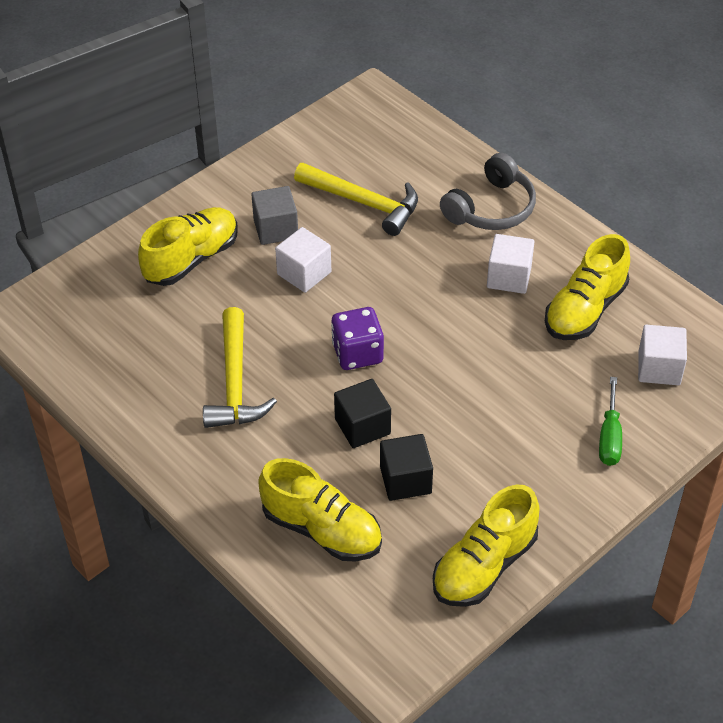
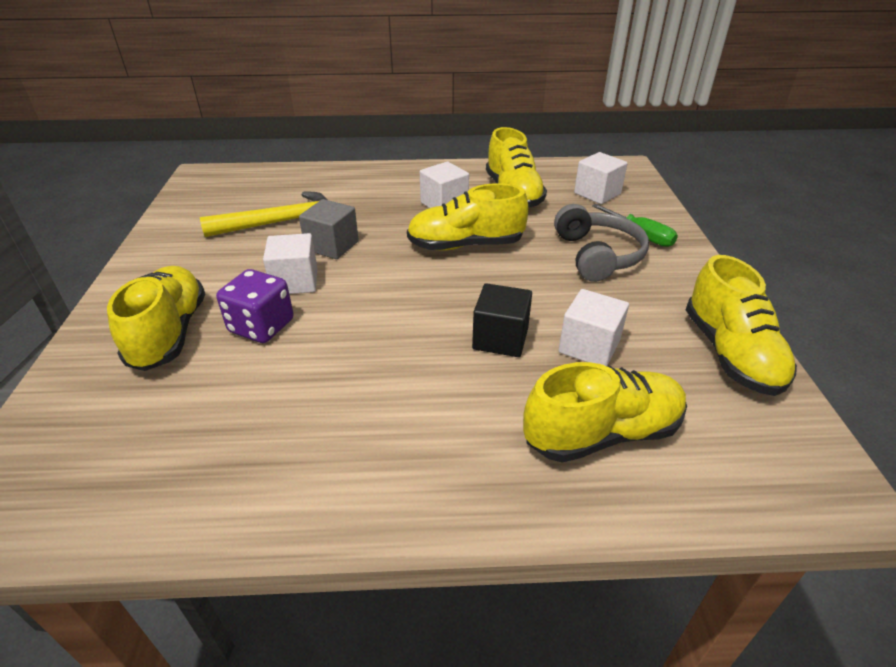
camera: 50 degrees left, 10 degrees down
yellow hammer [203,307,277,428] -> none
grey cube [251,186,298,245] -> grey cube moved to [299,199,359,259]
purple dice [331,307,384,370] -> purple dice moved to [216,269,294,343]
black cube [380,434,433,501] -> white cube [558,289,629,366]
grey headphones [440,153,536,230] -> grey headphones moved to [554,204,649,282]
none -> yellow shoe [407,183,528,251]

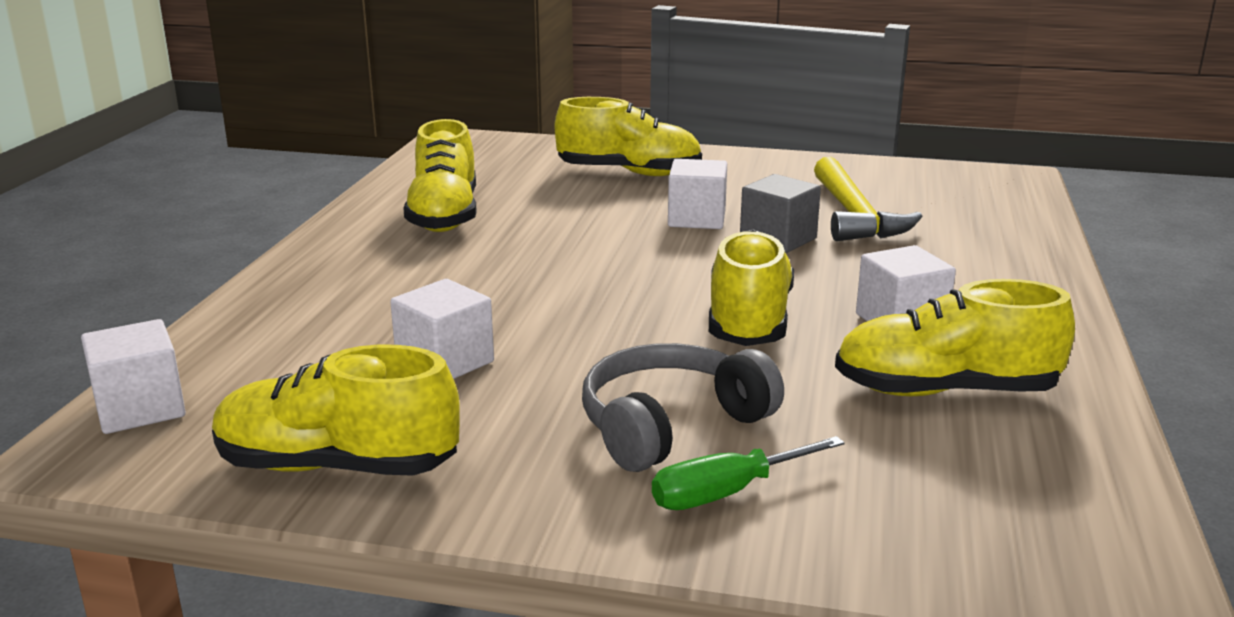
camera: 105 degrees right, 15 degrees down
purple dice [216,269,294,343] -> none
black cube [472,283,532,357] -> none
yellow shoe [523,362,687,462] -> yellow shoe moved to [403,119,477,232]
grey headphones [554,204,649,282] -> grey headphones turned 135 degrees clockwise [582,343,784,472]
white cube [574,152,628,204] -> white cube moved to [81,319,186,434]

